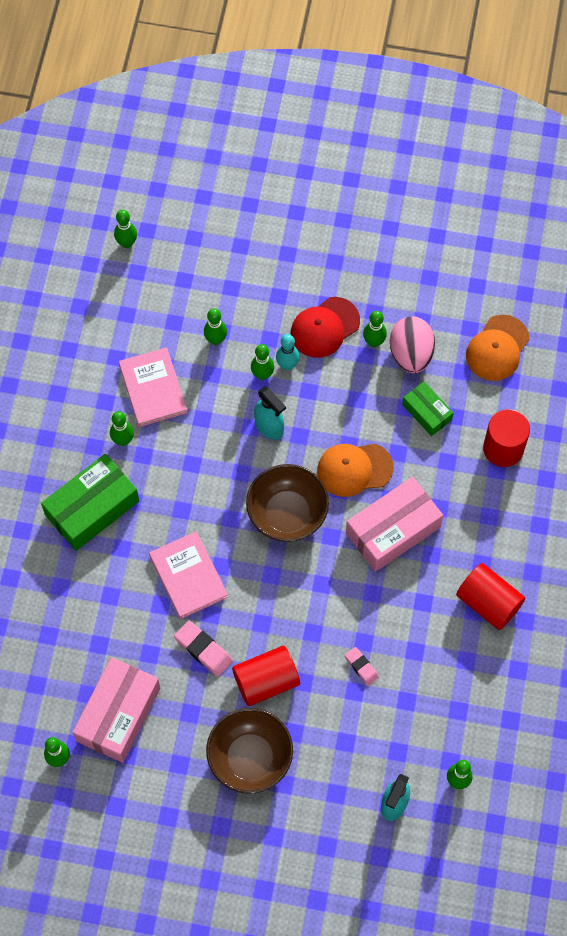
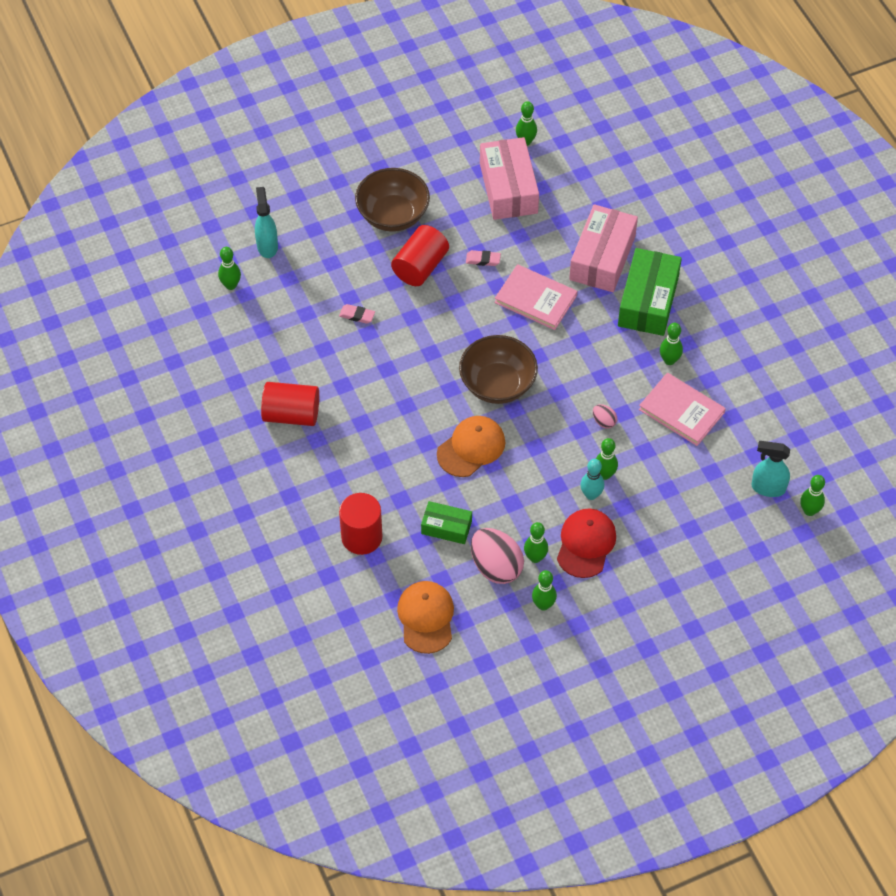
camera: 145 degrees right, 10 degrees down
pink eraser [174,621,233,677] -> pink eraser [466,250,501,266], size x0.64
green bowling pin [204,308,227,345] -> green bowling pin moved to [532,570,557,611]
turquoise spray bottle [254,386,286,440] -> turquoise spray bottle moved to [752,441,790,497]
pink box [346,477,443,572] -> pink box moved to [569,204,638,292]
none -> pink egg [593,404,617,429]

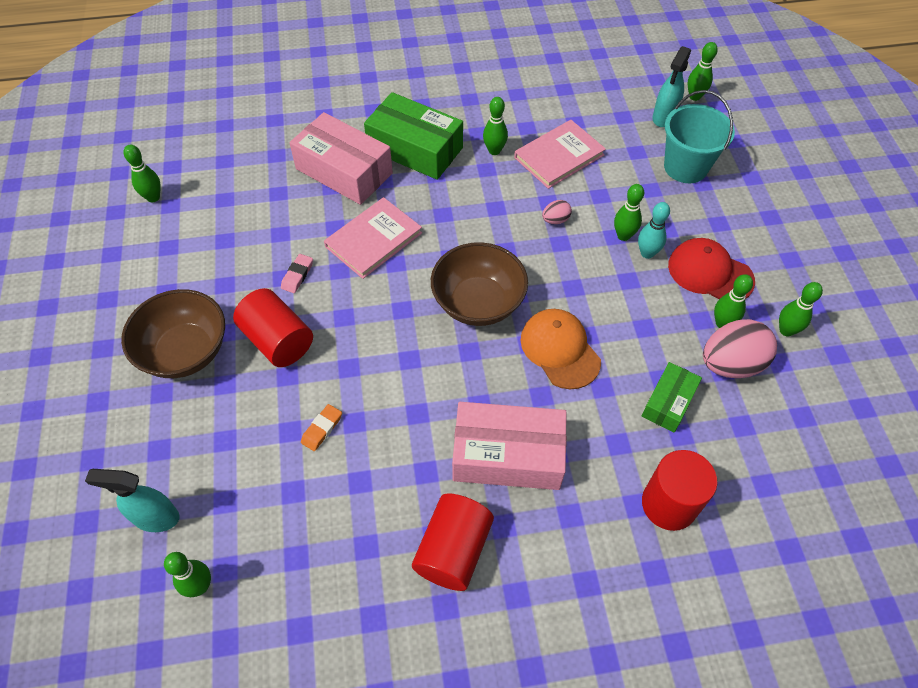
camera: 75 degrees left, 0 degrees up
pink eraser [339,304,375,324] -> orange eraser [301,404,342,451]
orange cap [397,581,454,654] -> none
pink box [480,137,539,220] -> pink box moved to [452,402,567,490]
none -> turquoise bucket [664,90,735,183]

